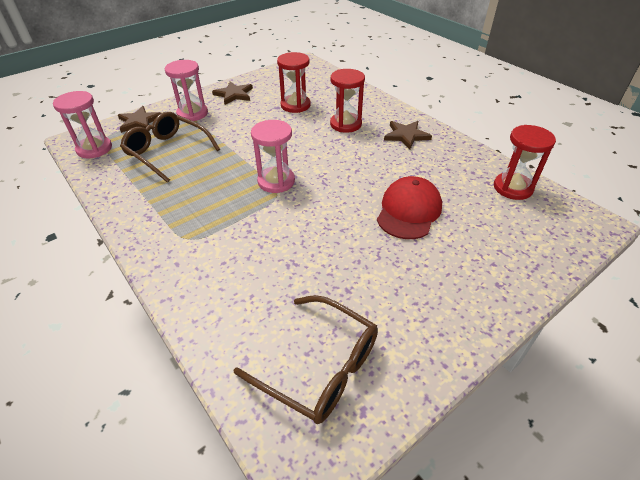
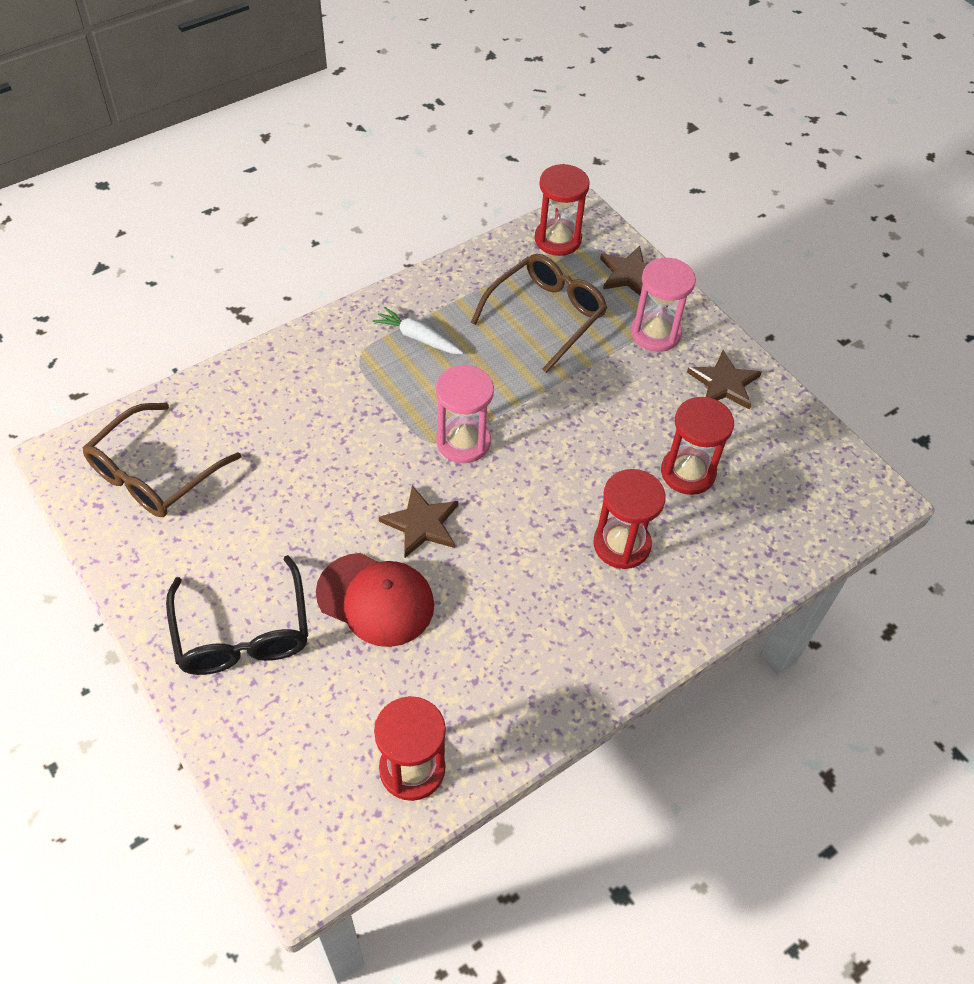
camera: 90 degrees right, 10 degrees up
pink hourglass [53,91,112,158] -> red hourglass [535,164,590,256]
brown star [384,121,432,149] -> brown star moved to [379,486,458,558]
none -> black glasses [166,555,308,675]
none -> white carrot [372,307,463,354]

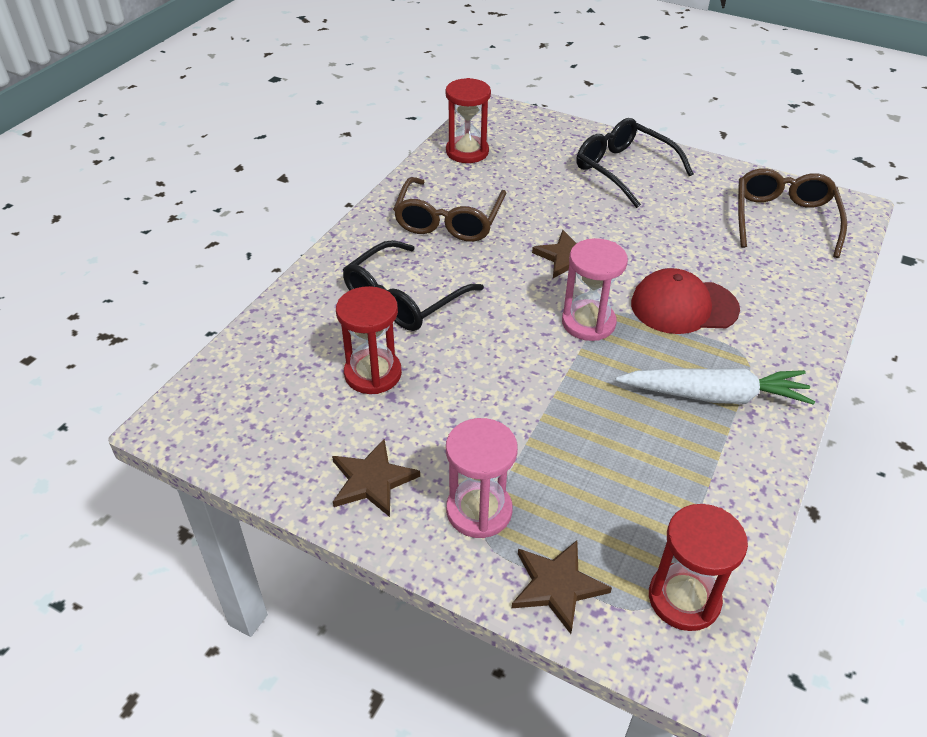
camera: 155 degrees right, 10 degrees down
red cap [316,553,434,647] -> red cap moved to [631,268,740,334]
white carrot [372,307,463,354] -> white carrot [616,368,815,405], size x1.68
brown glasses [471,254,607,373] -> brown glasses moved to [393,177,506,242]
red hourglass [593,469,666,569] -> black glasses [343,240,484,331]

